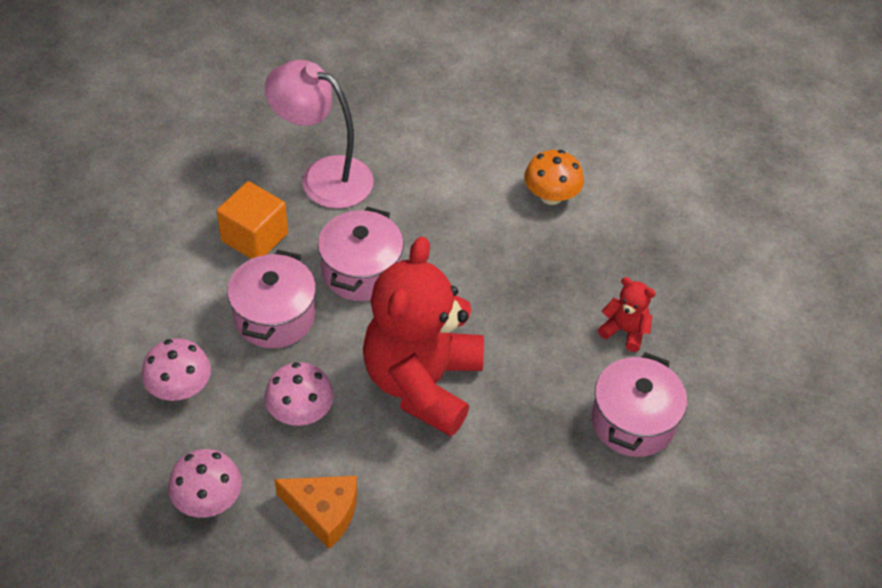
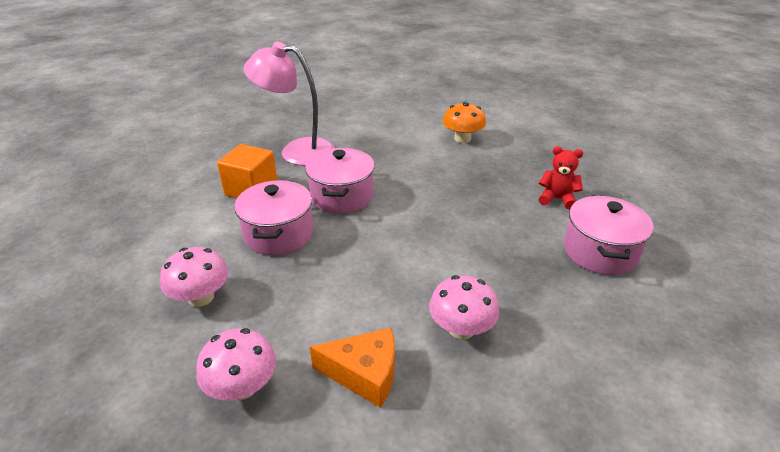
camera: 10 degrees left, 15 degrees down
pink mushroom [264,362,334,426] -> pink mushroom moved to [429,275,499,339]
red teddy bear [363,236,484,437] -> none

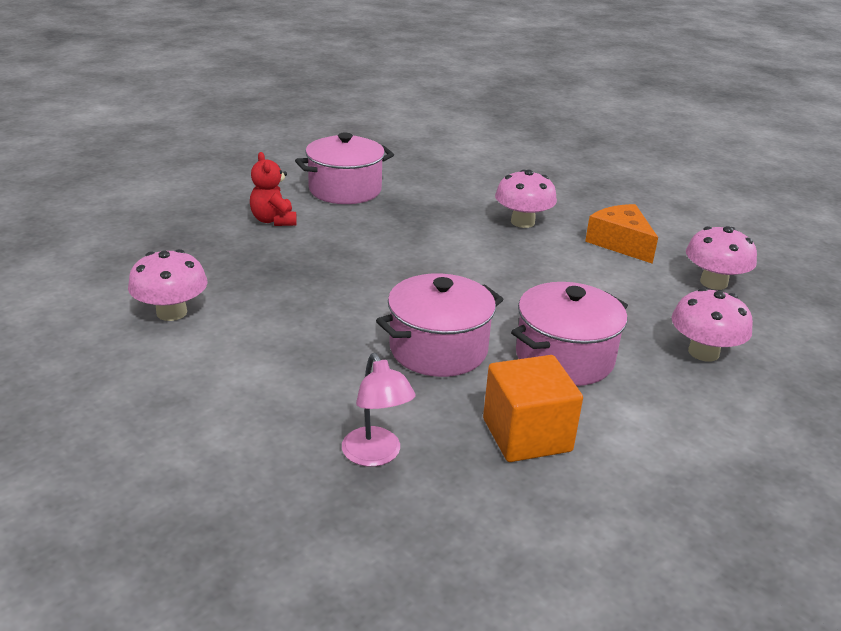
camera: 130 degrees left, 5 degrees down
pink lamp [243,42,335,166] -> pink lamp [342,353,416,467], size x0.53
orange mushroom [443,102,486,143] -> pink mushroom [128,249,207,321]

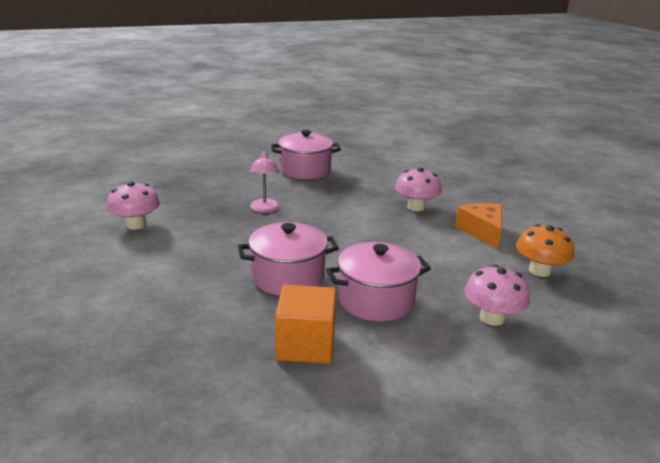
camera: 20 degrees right, 5 degrees down
red teddy bear [250,152,297,226] -> none
pink lamp [342,353,416,467] -> pink lamp moved to [250,151,280,213]
pink mushroom [686,226,757,290] -> orange mushroom [516,224,574,277]

